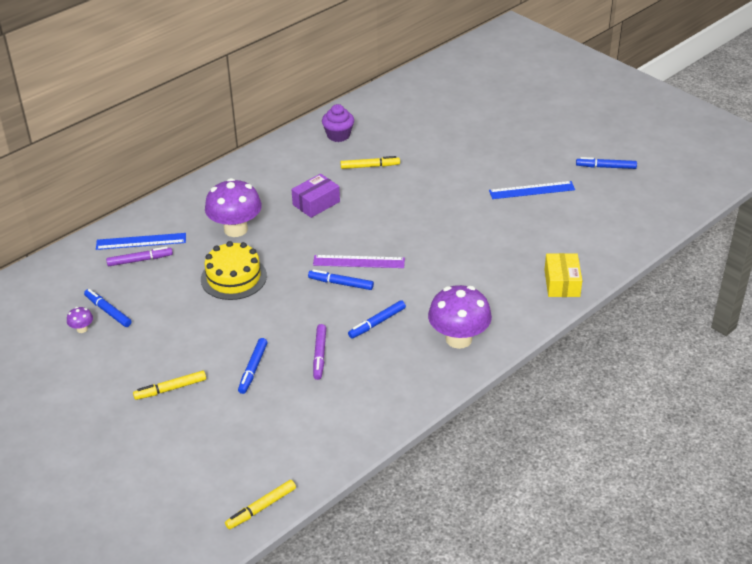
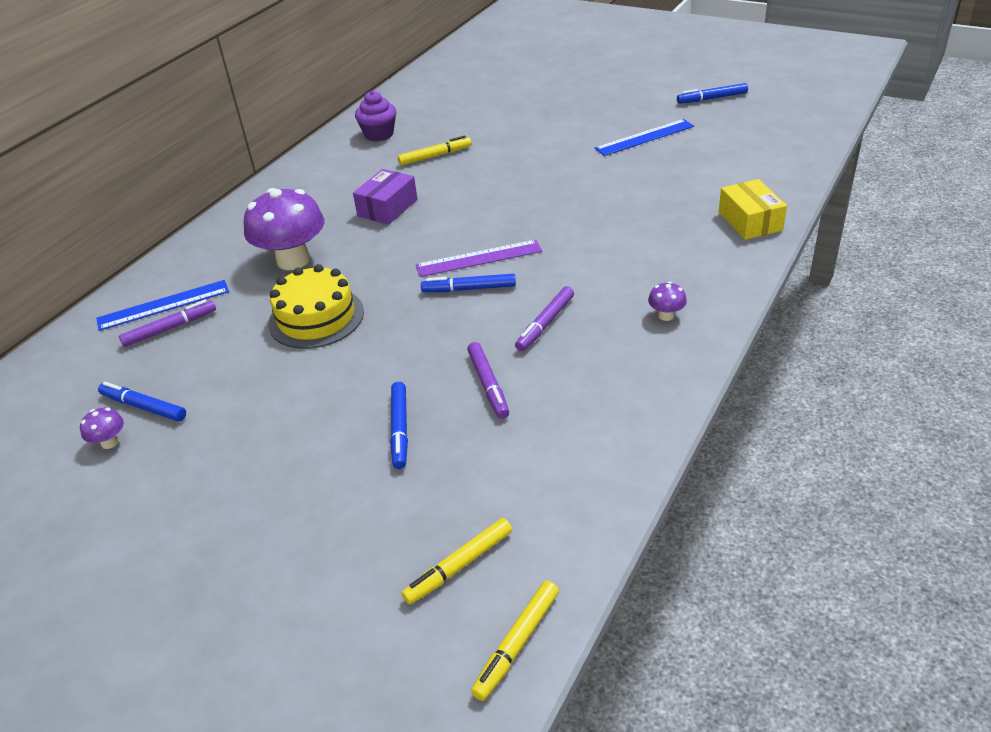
camera: 15 degrees left, 0 degrees up
yellow marker [133,371,206,400] -> yellow marker moved to [402,518,512,605]
blue marker [348,300,406,338] -> purple marker [515,286,574,351]
purple mushroom [428,285,492,349] -> purple mushroom [648,282,687,321], size x0.42

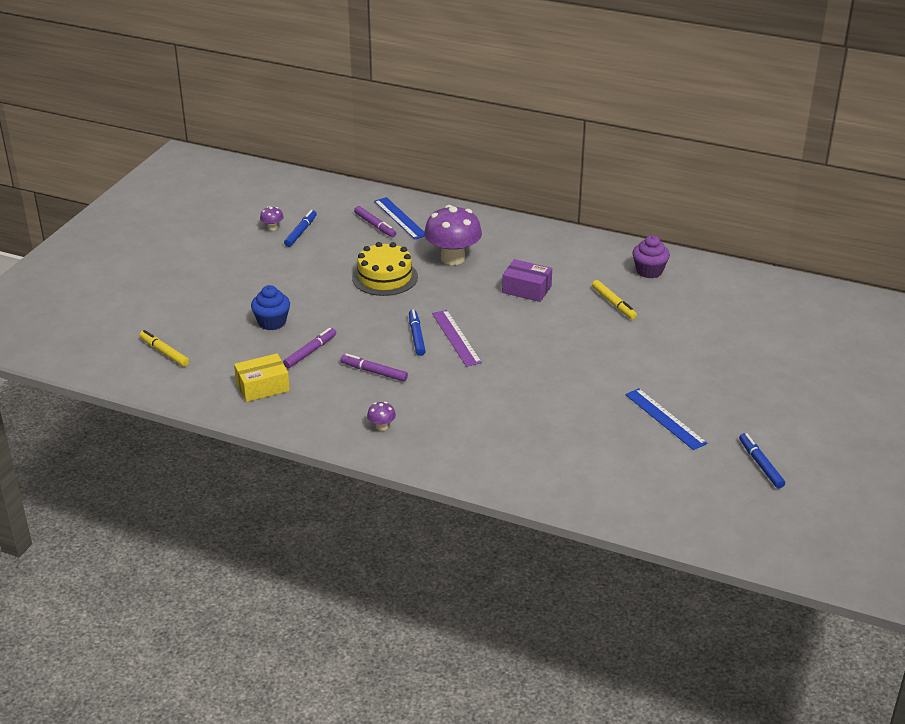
camera: 80 degrees right, 5 degrees down
blue marker [390,382,408,469] -> blue cupcake [251,285,290,330]
purple marker [467,342,509,419] -> purple marker turned 150 degrees clockwise [283,328,336,368]
yellow marker [471,581,559,701] -> none
yellow box [719,179,787,240] -> yellow box moved to [234,353,290,402]

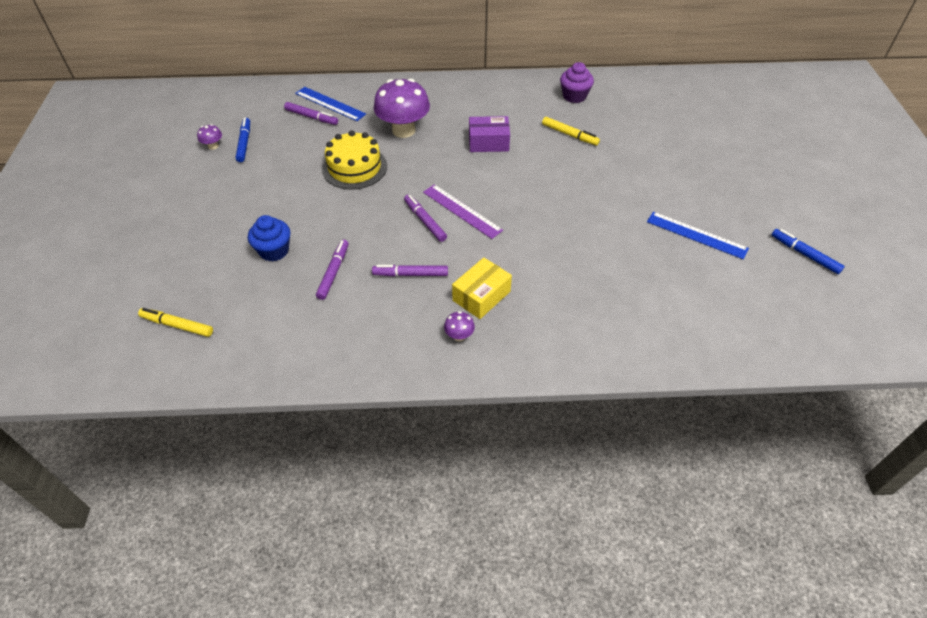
camera: 25 degrees left, 15 degrees up
yellow box [234,353,290,402] -> yellow box moved to [452,258,512,319]
blue marker [409,309,426,356] -> purple marker [404,194,447,242]

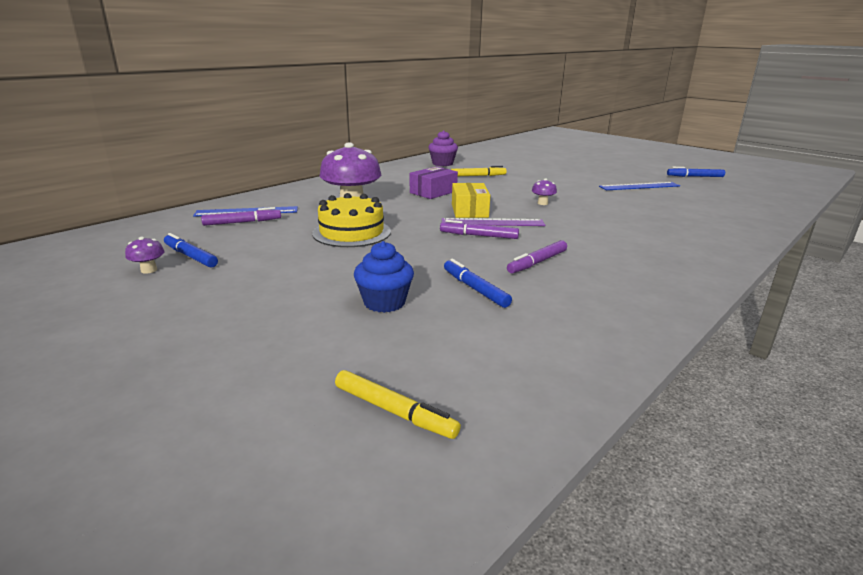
camera: 45 degrees left, 25 degrees down
yellow marker [138,308,213,337] -> yellow marker turned 120 degrees counterclockwise [335,370,461,439]
purple marker [316,240,349,300] -> blue marker [444,259,512,308]
purple mushroom [444,311,475,341] -> purple mushroom moved to [532,178,557,205]
yellow box [452,258,512,319] -> yellow box moved to [452,183,490,218]

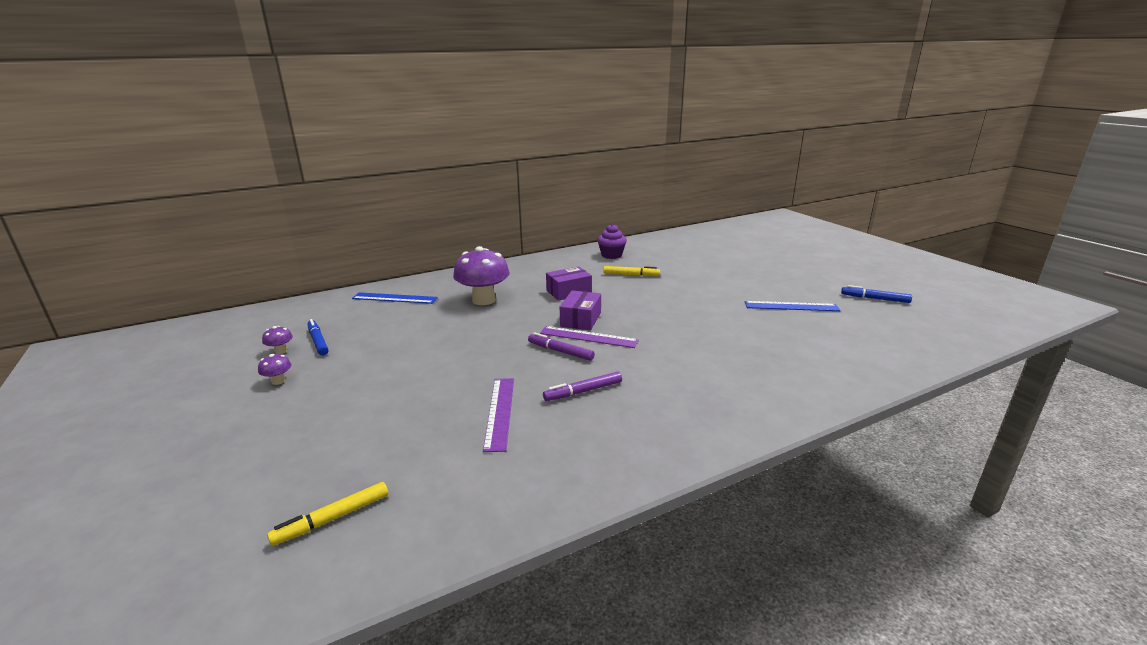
camera: 20 degrees right, 0 degrees up
purple marker [201,207,281,226] -> none
yellow cake [312,193,391,247] -> none
yellow marker [335,370,461,439] -> yellow marker turned 90 degrees clockwise [267,482,388,546]
blue cupcake [354,241,414,313] -> none
blue marker [444,259,512,308] -> purple ruler [483,378,514,452]
yellow box [452,183,490,218] -> purple box [560,290,601,330]
purple mushroom [532,178,557,205] -> purple mushroom moved to [258,354,291,385]

